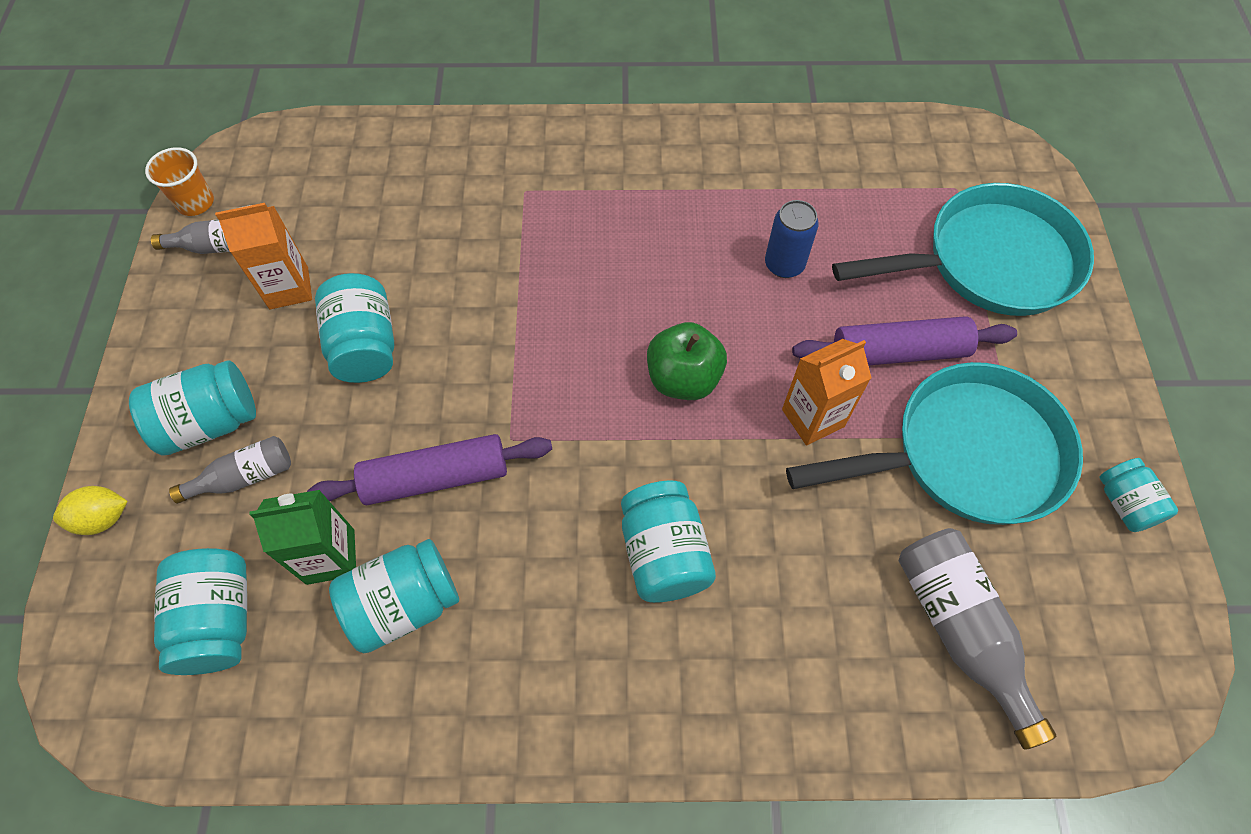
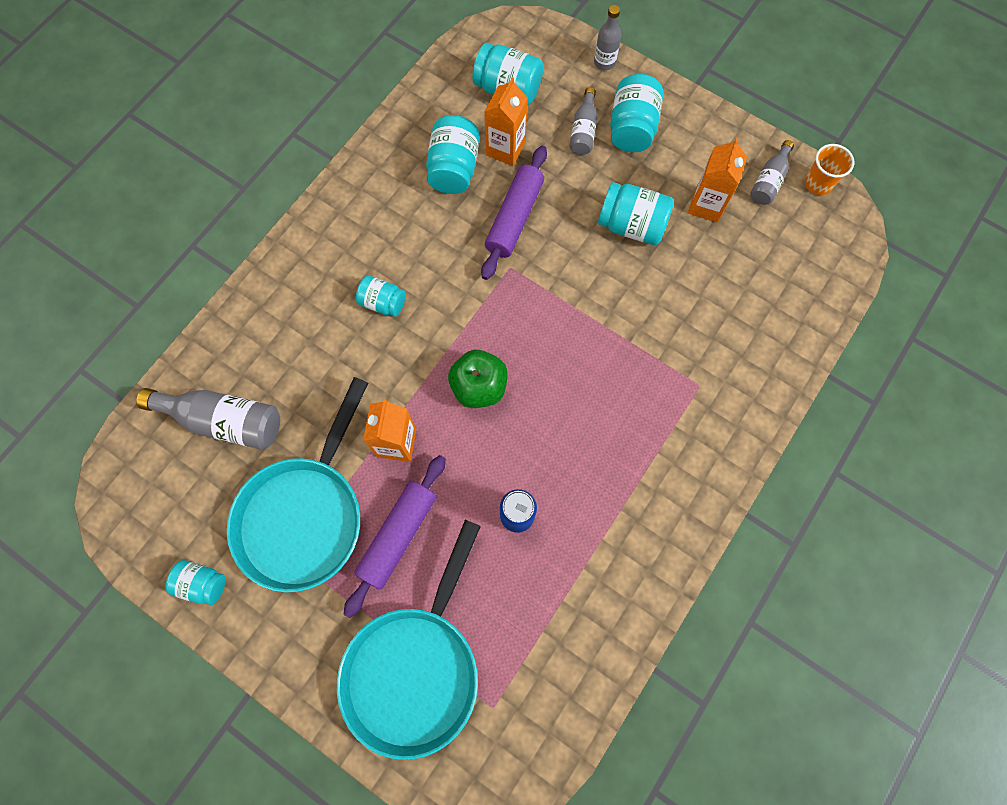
camera: 125 degrees right, 10 degrees up
yellow lemon [53,486,128,535] -> grey bottle [594,5,621,70]
green carton [249,490,356,585] -> orange carton [484,77,528,166]
turquoise jar [621,481,716,603] -> turquoise jar [356,275,406,317], size x0.63

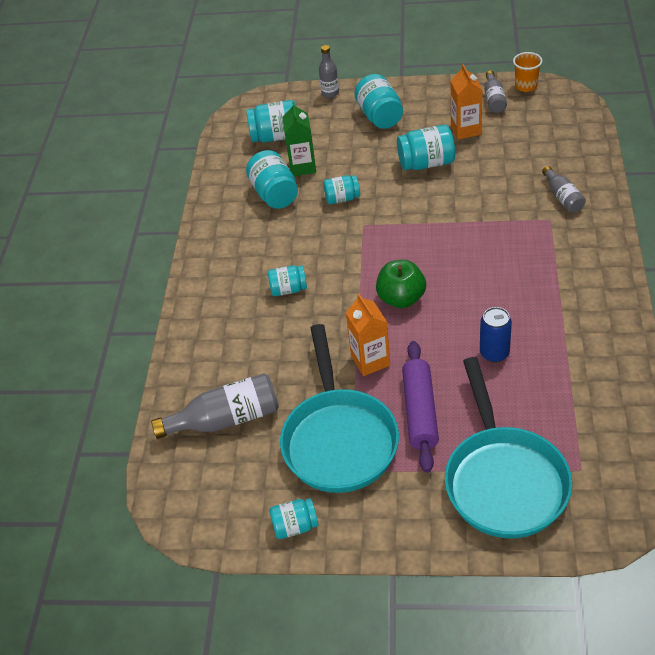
camera: 25 degrees left, 25 degrees down
purple rolling pin [481,146,547,280] -> turquoise jar [323,175,360,204]
orange carton [484,77,528,166] -> green carton [282,102,316,176]
grey bottle [569,87,598,155] -> grey bottle moved to [542,166,586,213]

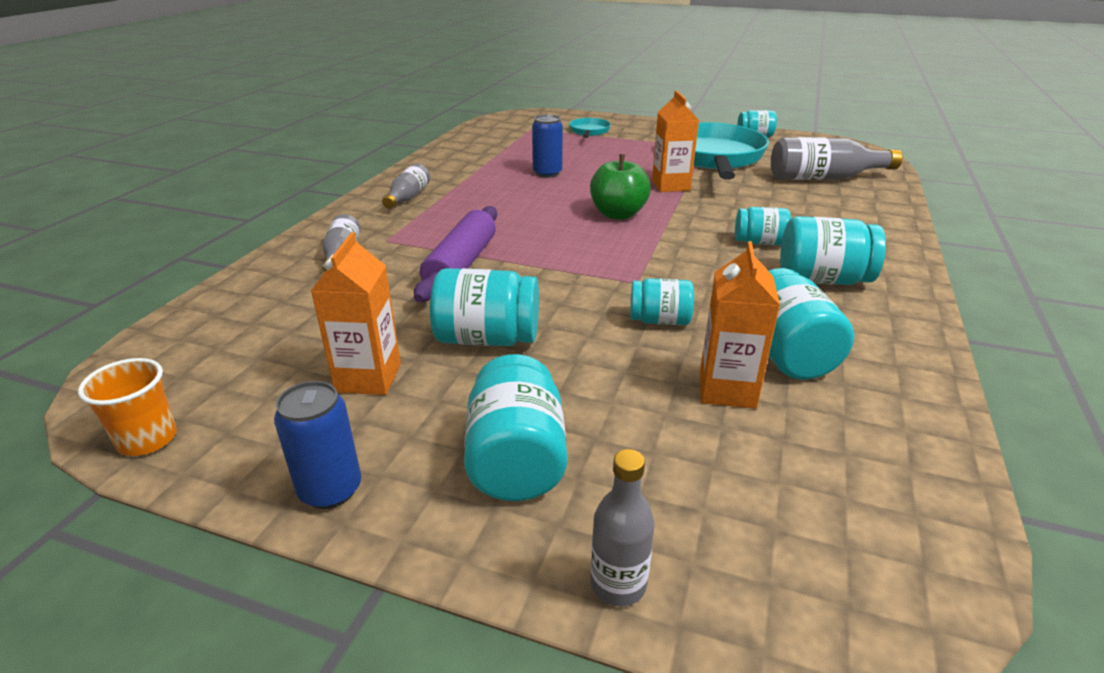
camera: 170 degrees left, 15 degrees down
turquoise jar [246,100,296,143] -> turquoise jar moved to [780,216,886,285]
green carton [282,102,316,176] -> orange carton [700,241,780,409]
purple rolling pin [402,341,439,473] -> purple rolling pin moved to [414,206,497,302]
turquoise pan [445,357,572,538] -> turquoise pan [569,118,611,138], size x0.44
grey bottle [484,70,507,113] -> grey bottle moved to [382,163,430,209]
none -> blue can [274,381,361,509]

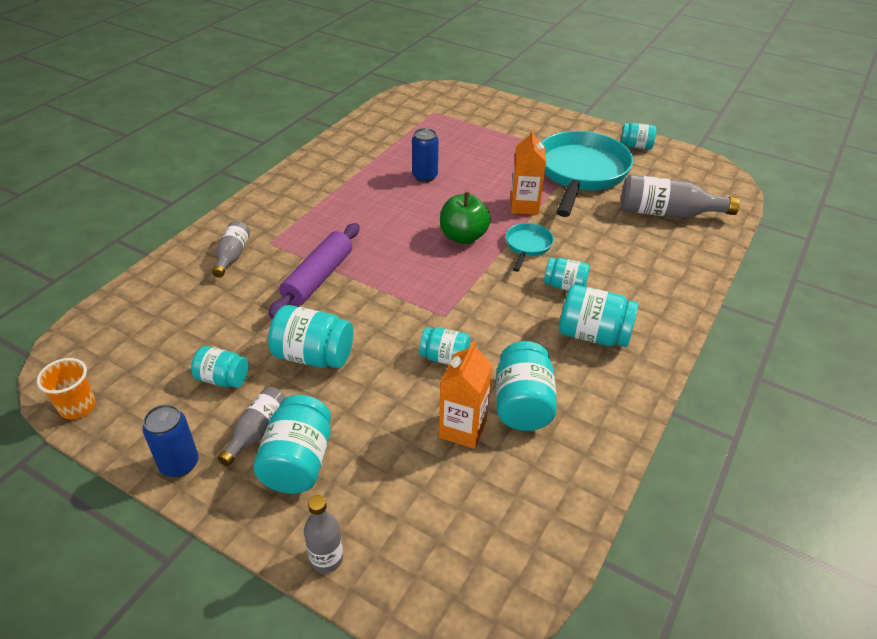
camera: 10 degrees right, 10 degrees up
orange carton [311,232,401,395] -> turquoise jar [191,346,249,388]
grey bottle [382,163,430,209] -> grey bottle moved to [218,387,286,466]
turquoise pan [569,118,611,138] -> turquoise pan moved to [506,223,554,272]

